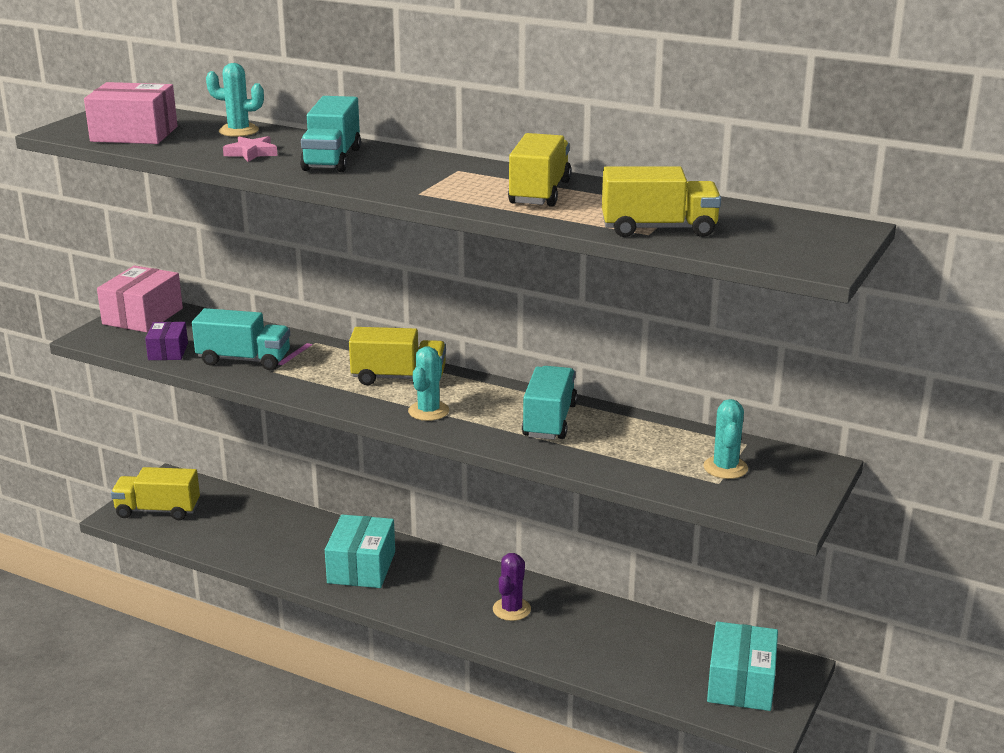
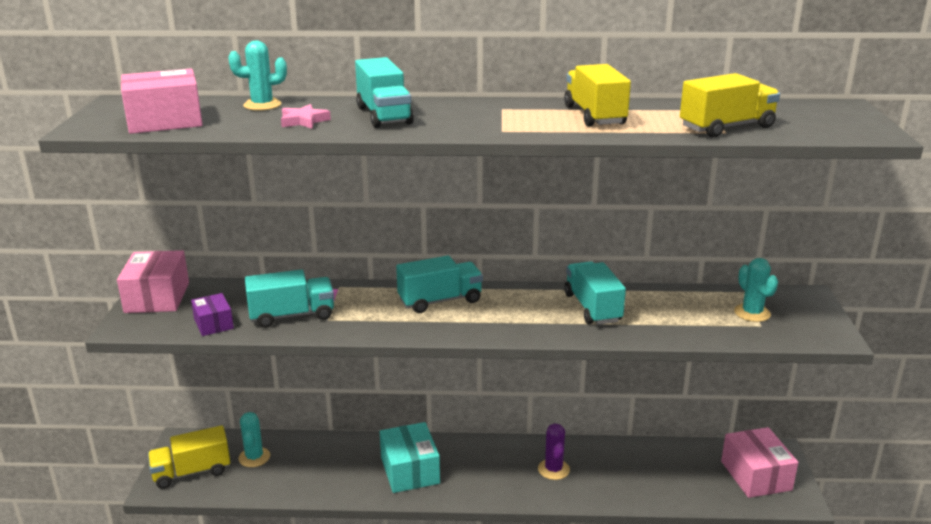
camera: 25 degrees left, 0 degrees up
yellow truck [349,327,446,385] -> turquoise truck [396,256,483,313]
turquoise cactus [408,346,449,421] -> turquoise cactus moved to [238,412,270,467]
turquoise box [707,621,778,711] -> pink box [721,427,798,498]

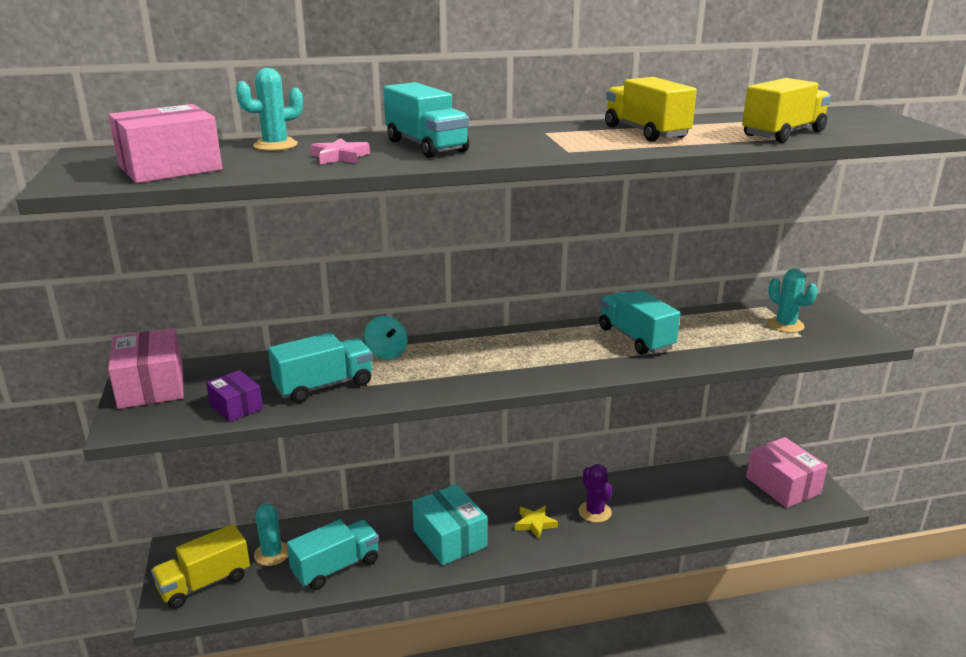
camera: 15 degrees left, 0 degrees up
turquoise truck [396,256,483,313] -> turquoise truck moved to [287,519,379,590]
none -> turquoise spinning top [364,316,408,360]
none -> yellow star [515,506,558,539]

